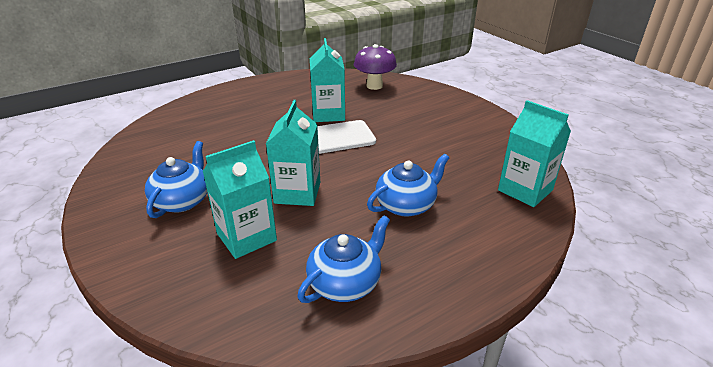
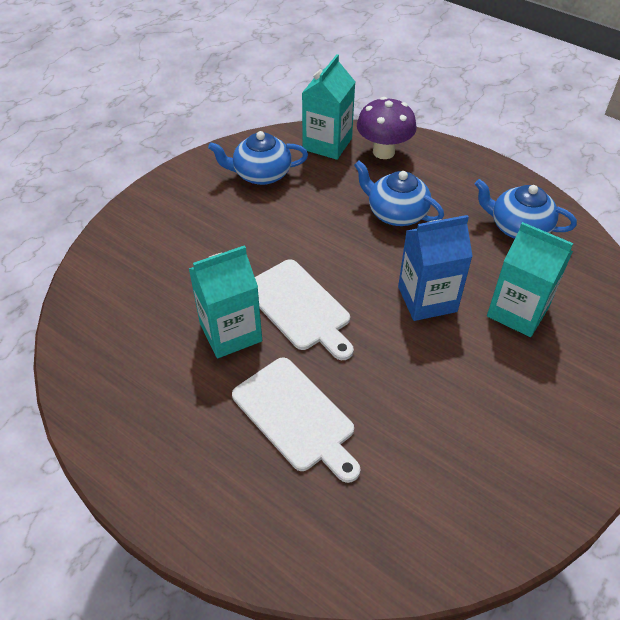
camera: 110 degrees left, 15 degrees up
blue teapot [145,141,208,218] -> blue teapot moved to [208,131,308,185]
turquoise carton [266,100,320,206] -> blue carton [398,215,473,321]
purple mushroom [354,44,397,90] -> purple mushroom moved to [357,97,417,159]
none -> white cutting board [232,357,361,483]

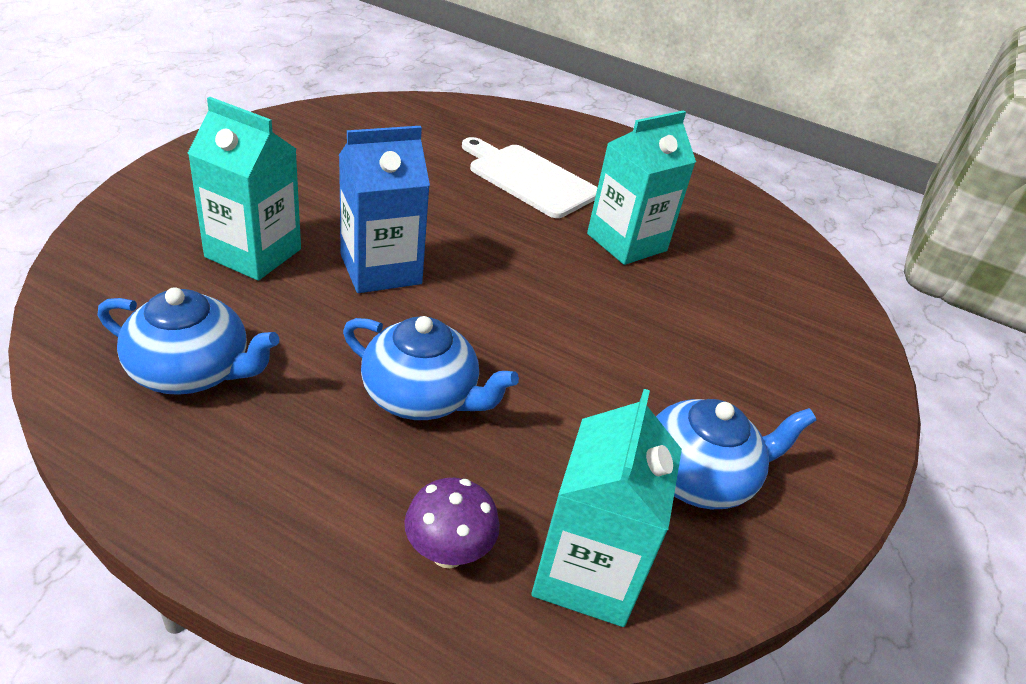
camera: 165 degrees right, 10 degrees down
white cutting board [255,259,354,360] -> none
purple mushroom [357,97,417,159] -> purple mushroom [404,478,500,568], size x0.65

